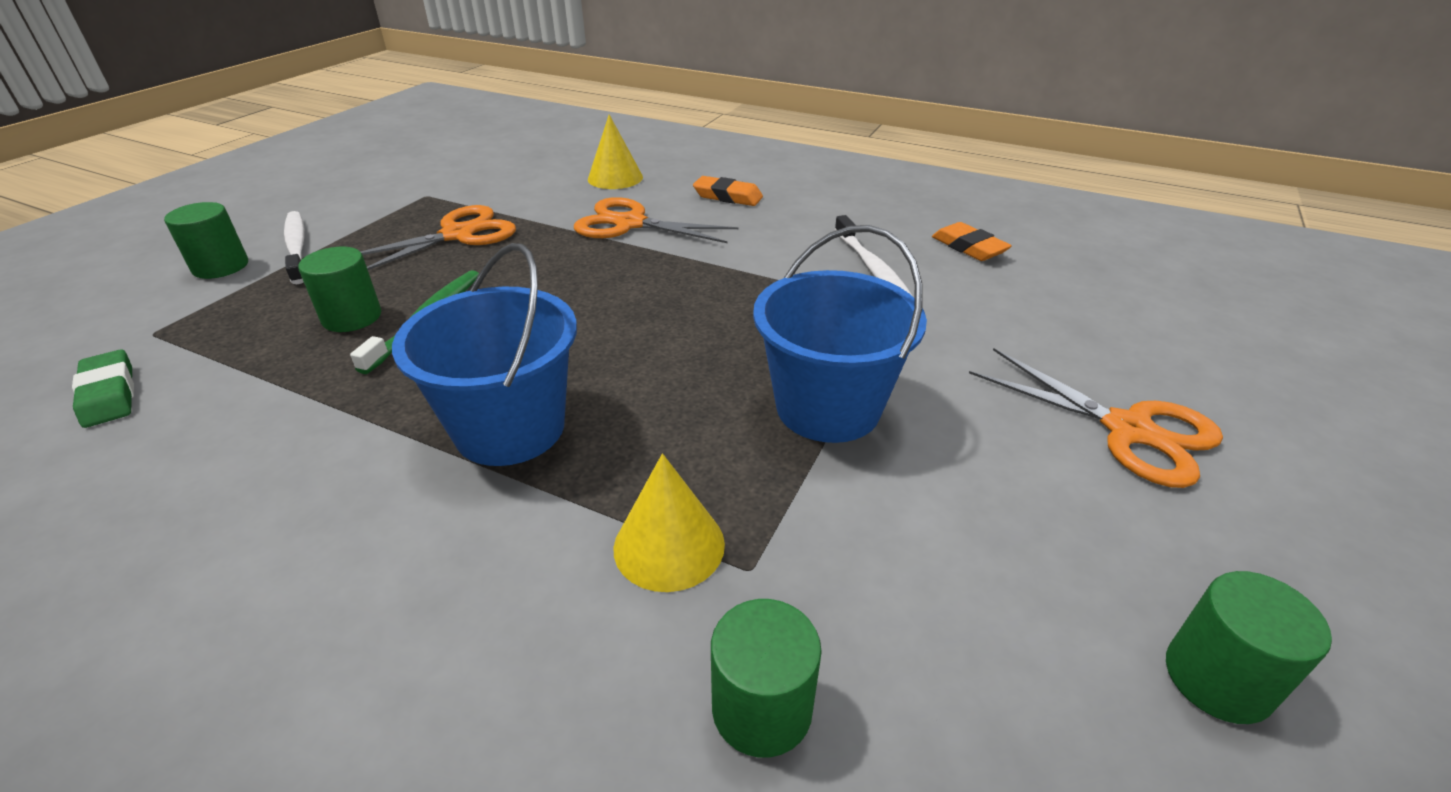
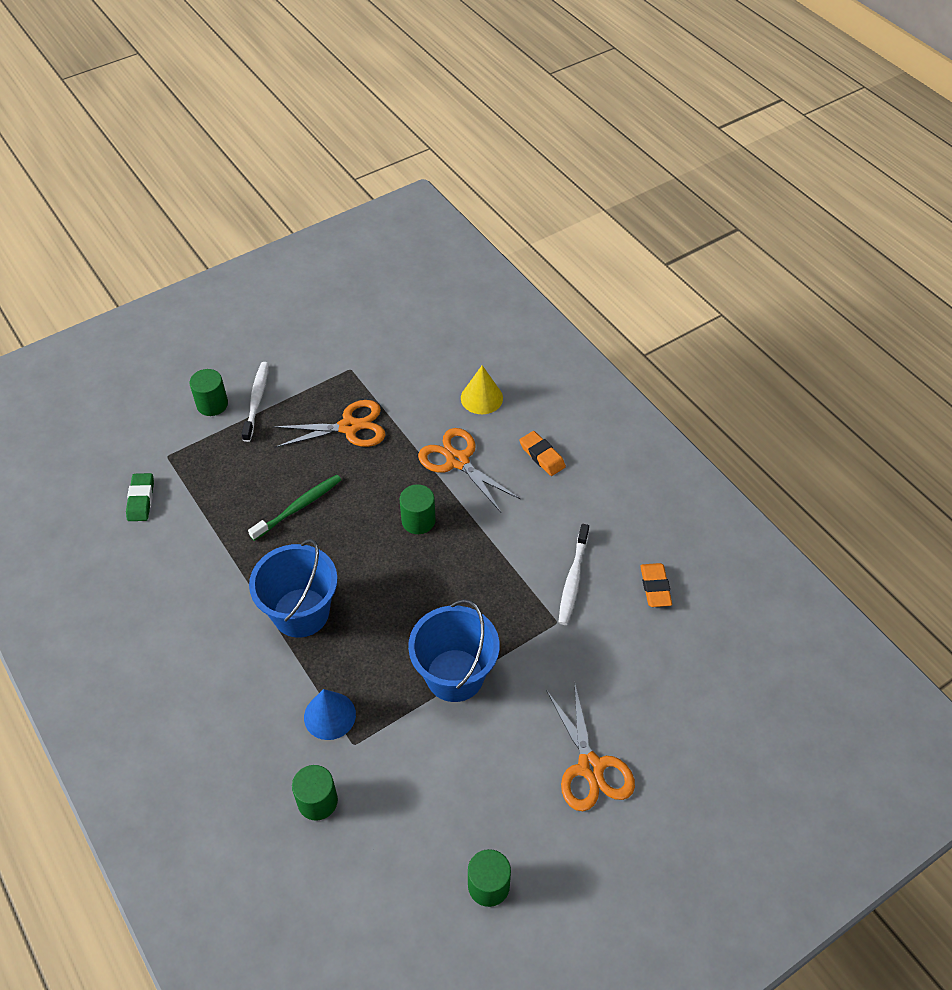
camera: 30 degrees right, 15 degrees up
green cylinder [298,247,381,332] -> green cylinder moved to [400,484,436,534]
yellow cone [613,454,725,592] -> blue cone [304,689,356,740]

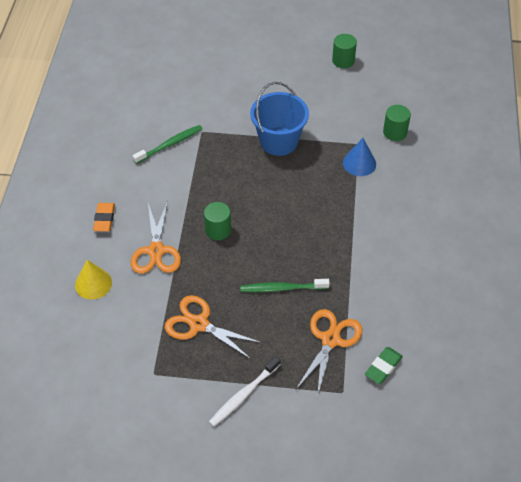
camera: 140 degrees left, 0 degrees up
green cylinder [190,369,228,416] -> none
blue bucket [249,539,338,638] -> none
orange scissors [546,681,635,811] -> orange scissors moved to [296,309,362,398]
white toothbrush [558,524,589,625] -> green toothbrush [132,125,202,164]
orange eraser [640,563,672,607] -> none

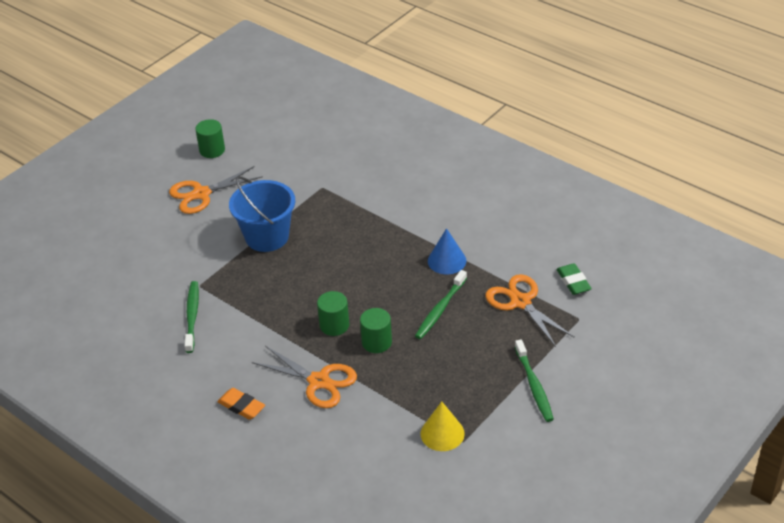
camera: 55 degrees left, 10 degrees down
yellow cone [75,260,112,299] -> yellow cone moved to [421,401,465,451]
orange scissors [165,295,262,360] -> orange scissors moved to [169,166,263,214]
white toothbrush [209,356,281,427] -> green toothbrush [515,339,554,422]
blue cone [343,138,376,176] -> blue cone moved to [428,228,466,274]
green cylinder [383,105,411,141] -> green cylinder moved to [360,308,392,353]

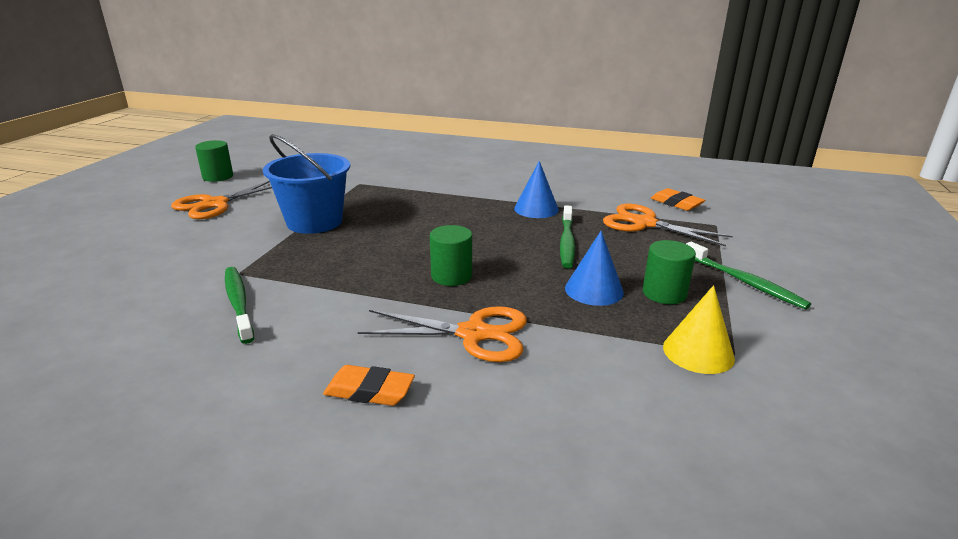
camera: 25 degrees left, 15 degrees down
green cylinder [360,308,392,353] -> green cylinder moved to [643,240,696,304]
green eraser [557,263,592,295] -> orange eraser [651,188,705,211]
none -> blue cone [565,231,624,306]

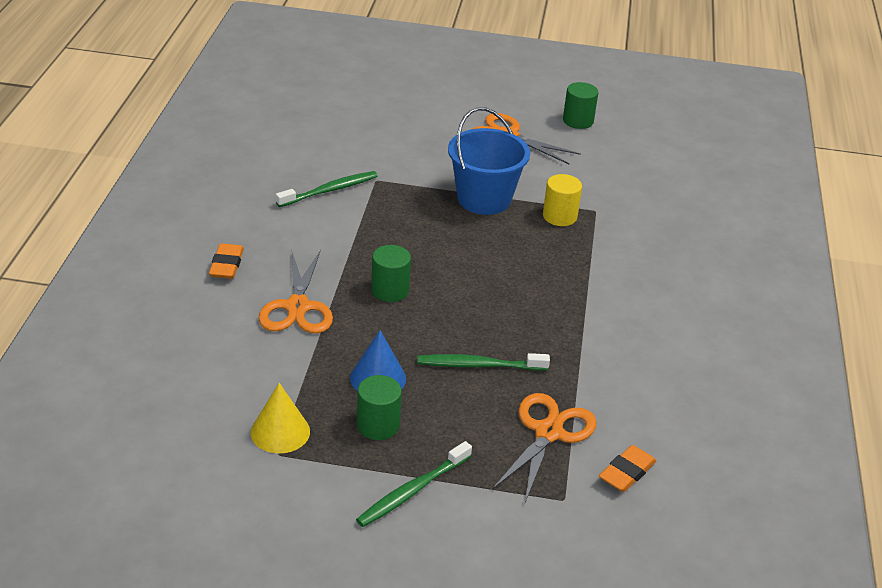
camera: 80 degrees right, 10 degrees up
blue cone [514,161,559,218] -> none
none -> yellow cylinder [543,174,582,226]

